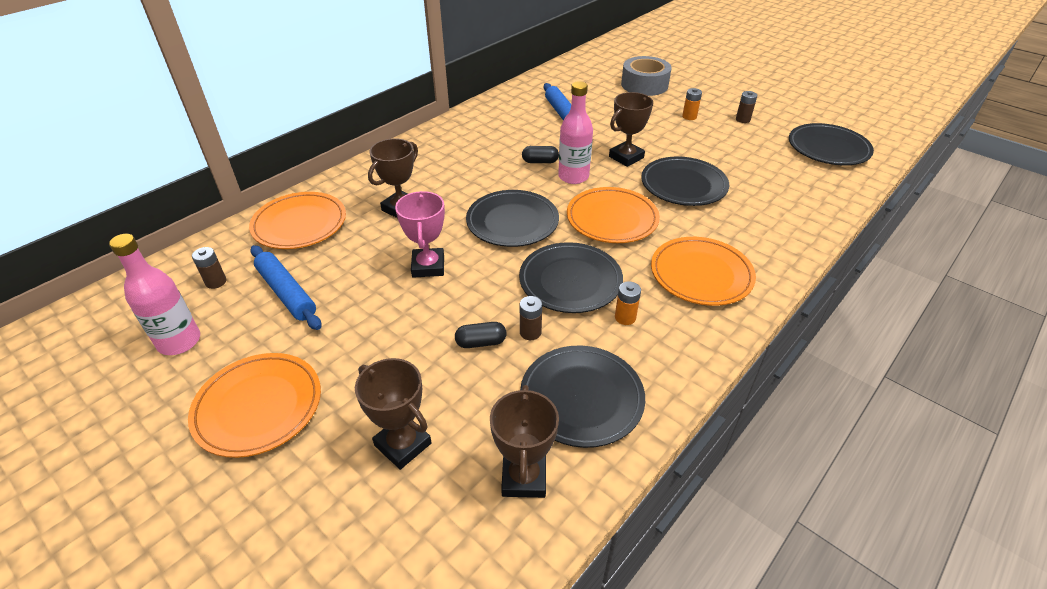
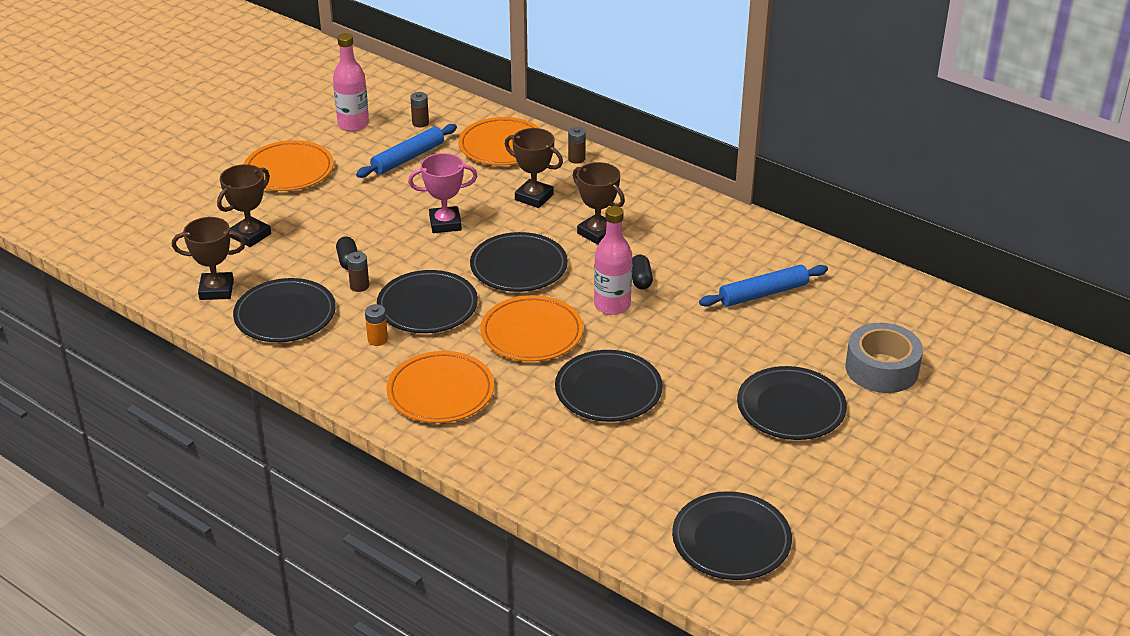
camera: 85 degrees right, 5 degrees down
brown trophy [609,92,653,167] -> brown trophy moved to [573,162,625,245]
orange battery [682,88,702,120] -> black plate [737,366,847,440]
brown battery [736,91,757,123] -> brown battery moved to [568,127,586,164]

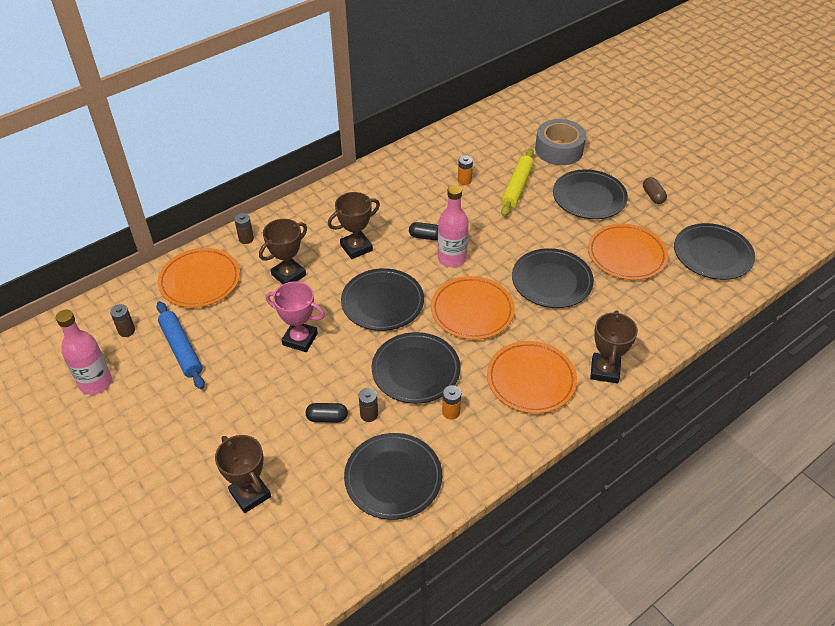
camera: 75 degrees left, 10 degrees up
brown trophy [172,217,246,300] -> brown trophy moved to [590,310,638,384]
orange plate [244,140,334,191] -> orange plate moved to [588,224,668,280]
pink trophy [408,153,477,233] -> pink trophy turned 75 degrees counterclockwise [266,282,325,352]
blue rolling pin [699,265,828,307] -> orange battery [458,155,473,185]
none -> yellow rolling pin [501,149,534,217]
none -> brown capsule [643,177,667,204]

